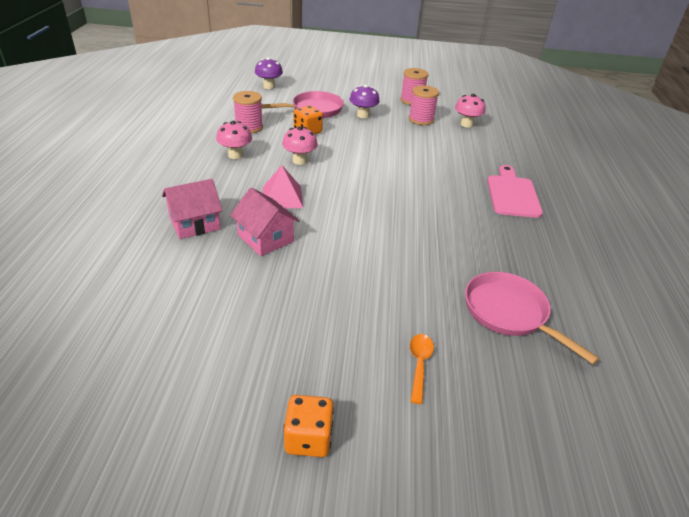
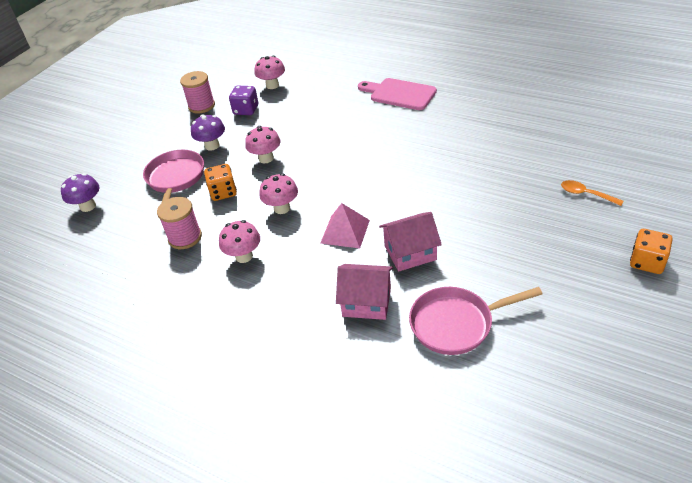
camera: 60 degrees left, 5 degrees up
pink house [162,179,223,239] -> pink house turned 75 degrees counterclockwise [336,264,393,320]
pink spool [409,85,439,125] -> purple dice [229,86,258,115]
pink pan [465,272,599,364] -> pink pan moved to [409,287,543,355]
none -> pink mushroom [245,126,280,163]

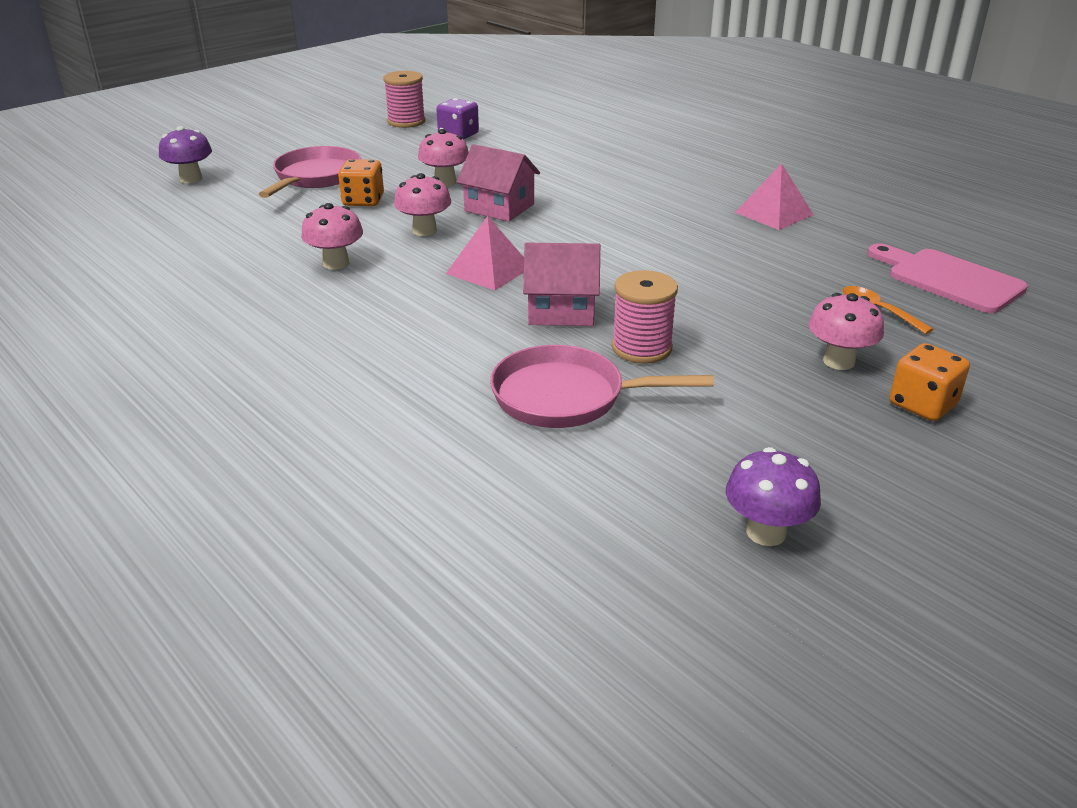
camera: 15 degrees right, 10 degrees down
pink spool [157,197,202,249] -> pink spool moved to [612,270,678,364]
purple mushroom [191,114,225,151] -> purple mushroom moved to [726,447,821,546]
pink mushroom [255,56,285,89] -> pink mushroom moved to [808,293,884,370]
pink house [336,264,393,320] -> pink house moved to [457,144,540,222]
pink cutting board [358,78,437,110] -> pink cutting board moved to [868,243,1028,313]
none -> pink pyramid [735,163,814,230]

